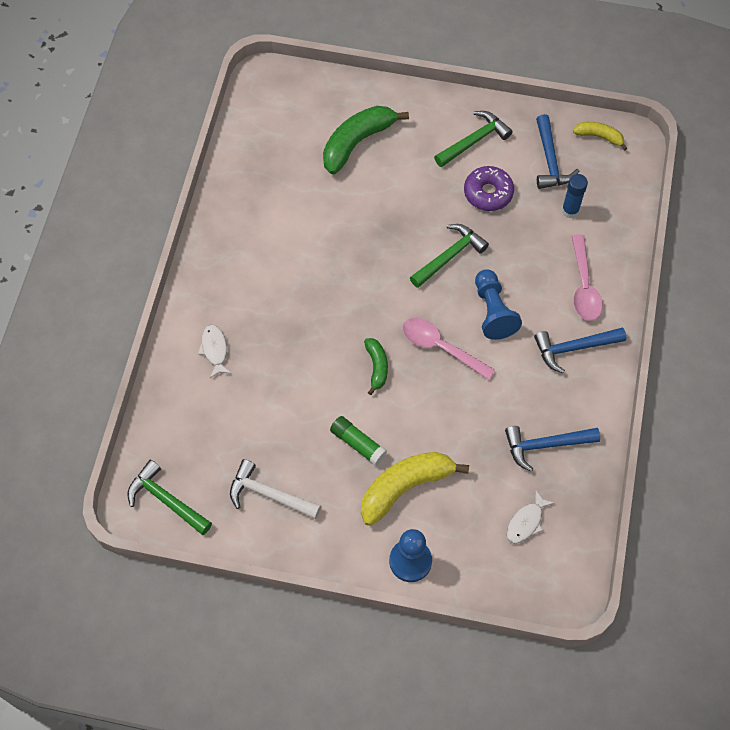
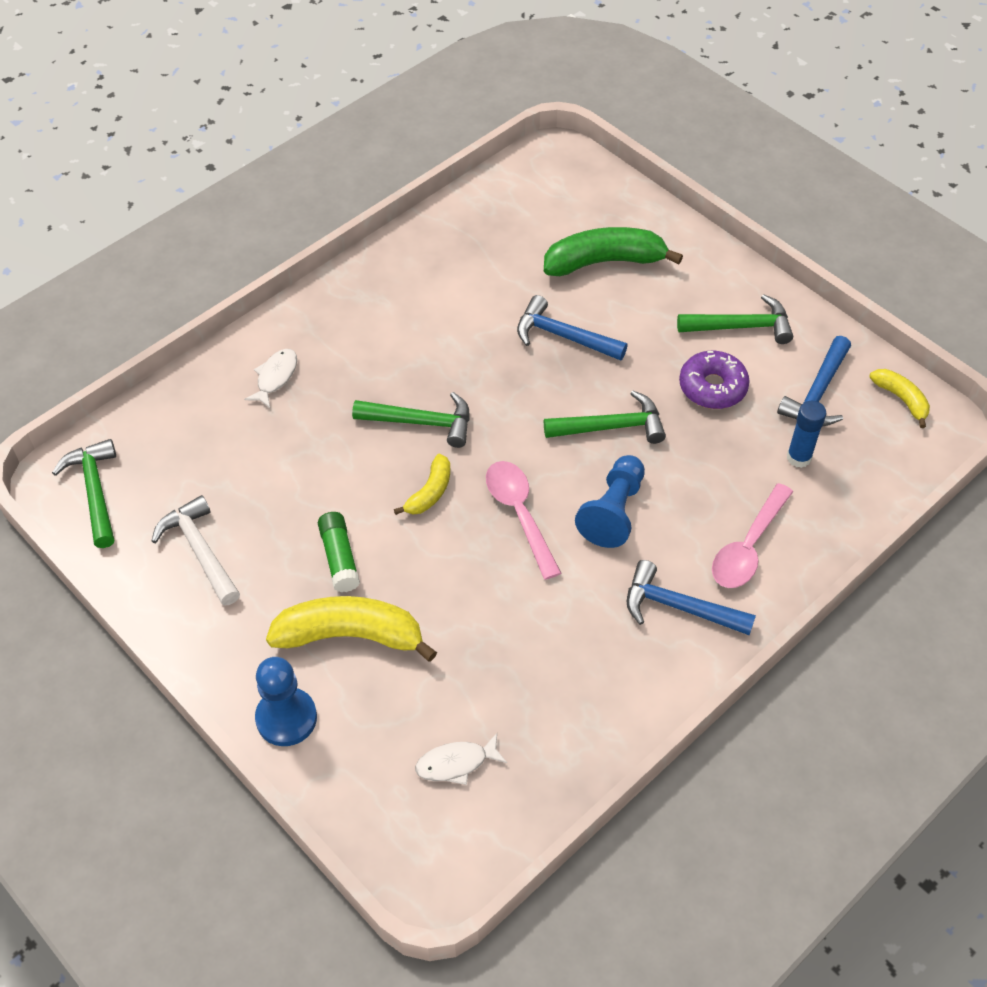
camera: 35 degrees right, 10 degrees down
green banana [364,338,388,395] -> yellow banana [394,454,450,515]
blue hammer [505,426,600,472] -> blue hammer moved to [517,295,628,361]
none -> green hammer [352,392,470,448]

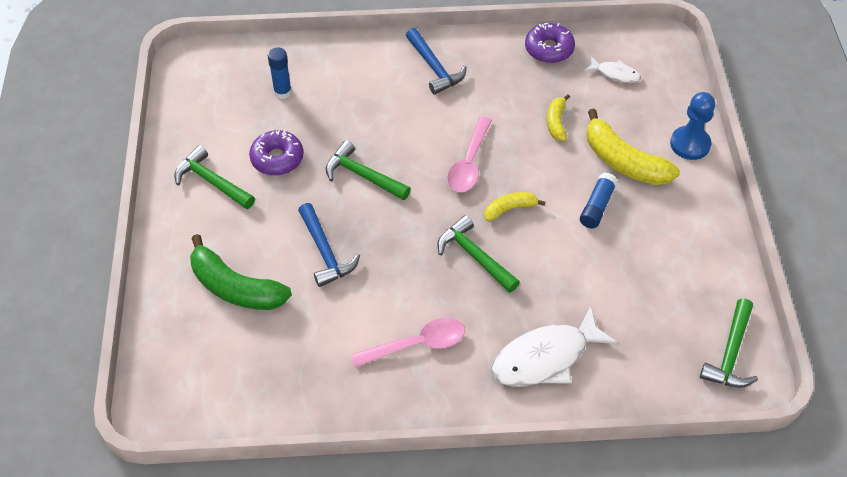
camera: 140 degrees left, 0 degrees up
white hammer [152,495,240,606] -> none
white fish [244,349,297,408] -> white fish [491,306,618,387], size x1.97
green glue stick [318,512,360,592] -> blue glue stick [580,173,618,228]
blue pawn [575,455,645,548] -> none
pink spoon [712,483,793,588] -> pink spoon moved to [351,318,465,367]
blue hammer [777,336,851,426] -> none
yellow banana [869,369,930,428] -> yellow banana moved to [547,94,570,141]
none -> purple donut [525,23,575,63]

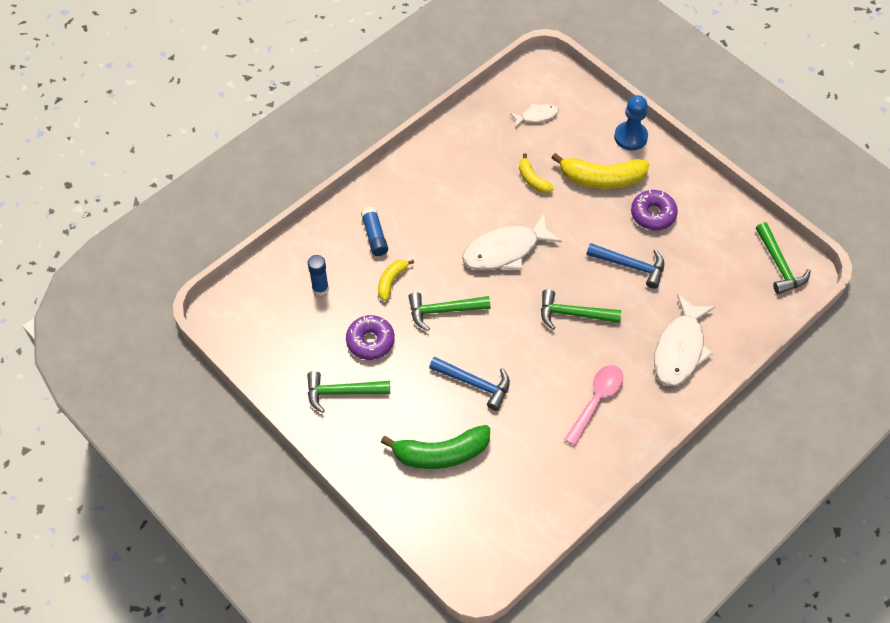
camera: 40 degrees left, 5 degrees up
blue hammer [406,28,467,95] -> blue hammer moved to [586,243,664,289]
pink spoon [447,117,492,192] -> white fish [462,214,562,270]
yellow banana [484,192,545,221] -> yellow banana moved to [378,260,414,301]
purple donut [525,23,575,63] -> purple donut moved to [631,190,678,230]
blue glue stick [580,173,618,228] -> blue glue stick moved to [361,207,388,256]

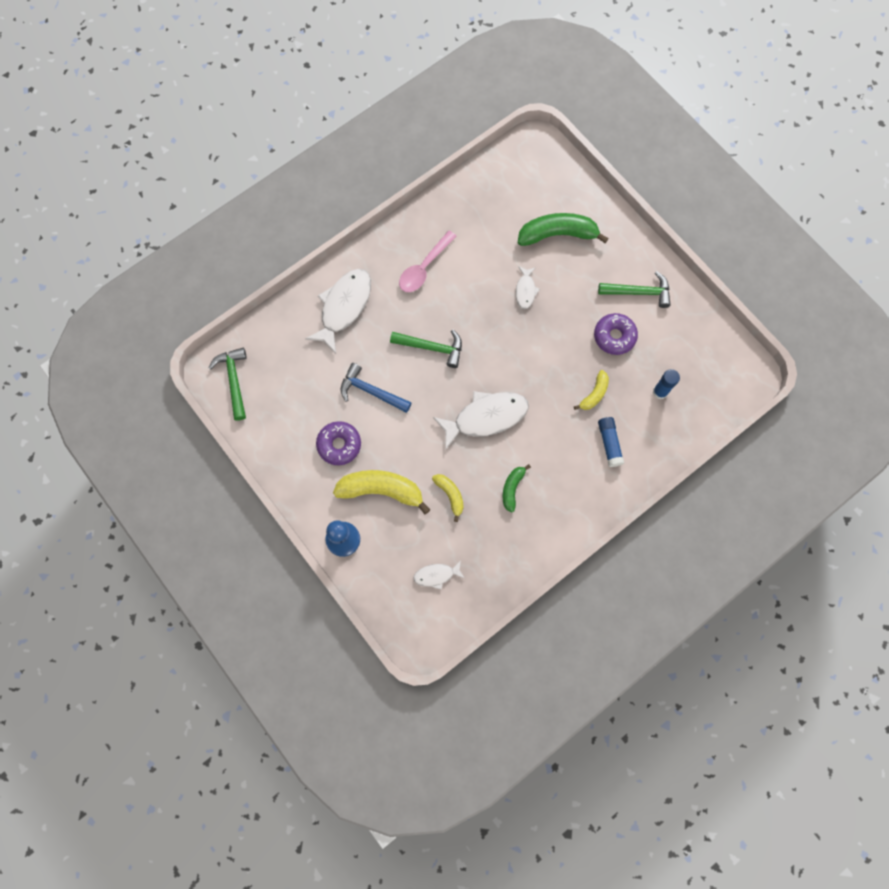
camera: 175 degrees left, 15 degrees up
green hammer [408,292,490,331] -> none
blue hammer [429,357,510,411] -> white fish [516,266,540,309]
none -> green banana [503,464,531,513]

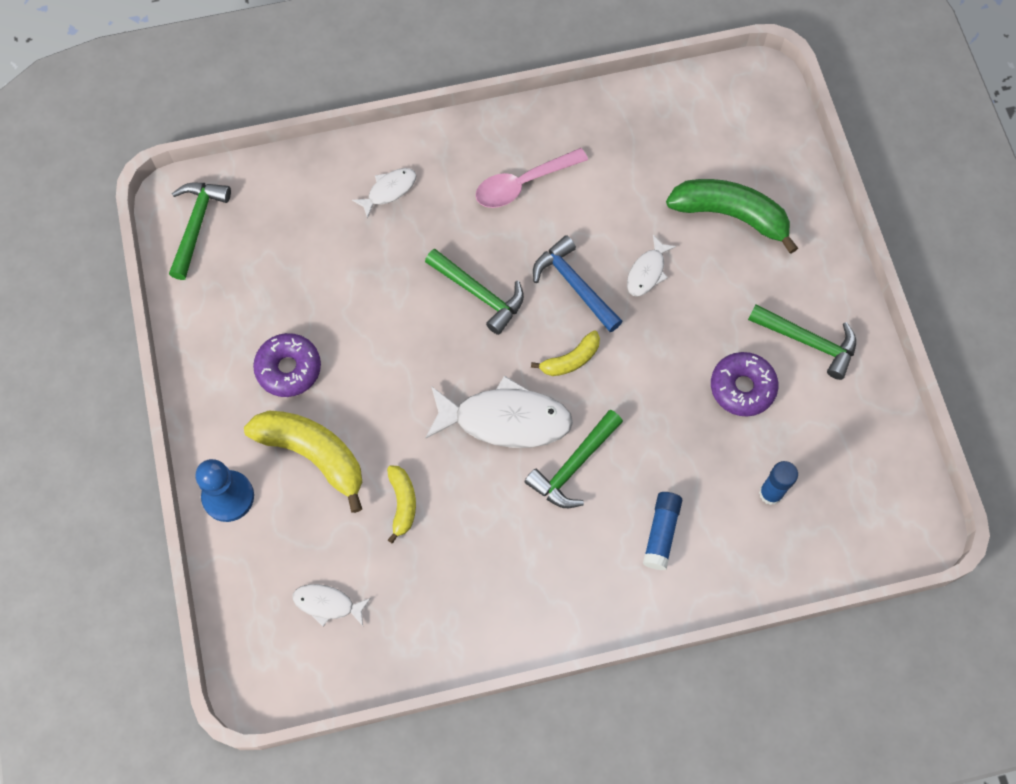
camera: 25 degrees right, 5 degrees down
white fish [305,269,371,354] -> white fish [352,168,416,219], size x0.51
blue hammer [341,363,412,413] -> blue hammer moved to [533,235,623,332]
green banana [503,464,531,513] -> none
yellow banana [574,370,609,410] -> yellow banana moved to [531,331,600,376]
none -> green hammer [524,410,623,508]

